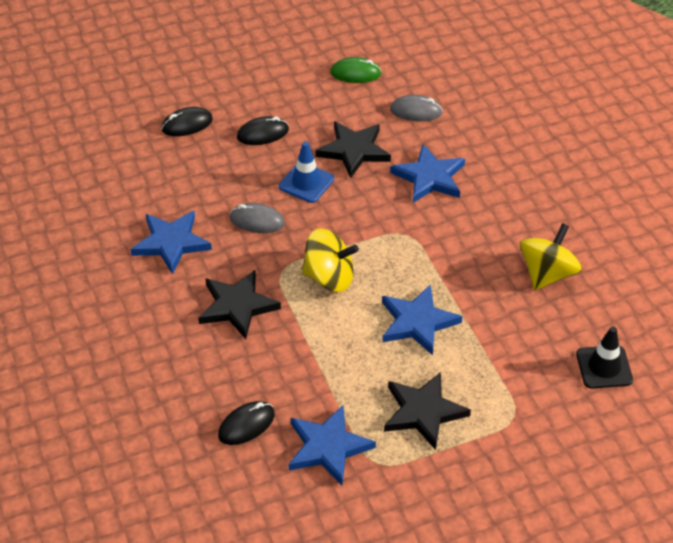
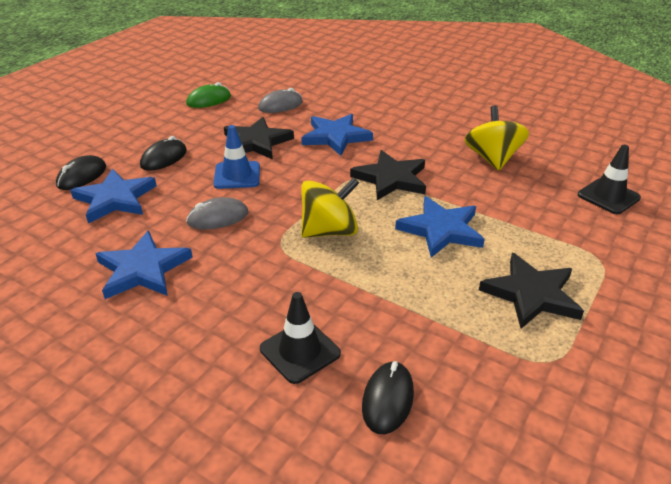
camera: 35 degrees left, 10 degrees down
black star [198,270,281,339] -> black star moved to [350,150,426,200]
blue star [289,405,376,485] -> blue star moved to [70,169,157,224]
none -> black traffic cone [260,292,341,384]

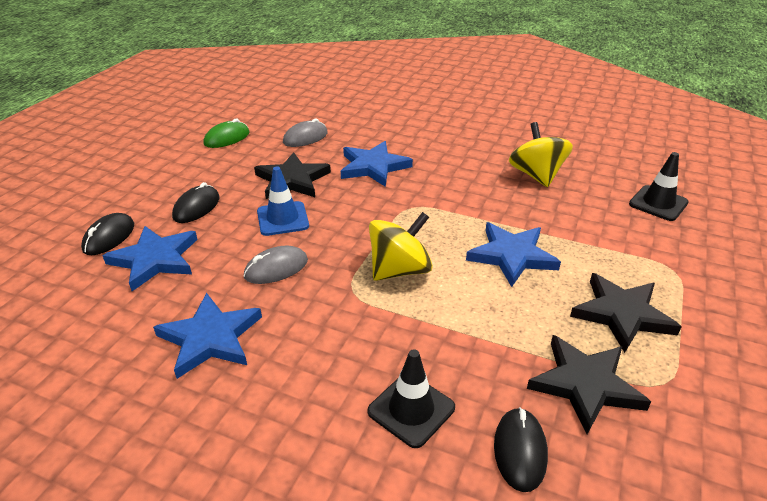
camera: 10 degrees left, 0 degrees up
black star [350,150,426,200] -> black star moved to [527,335,651,434]

